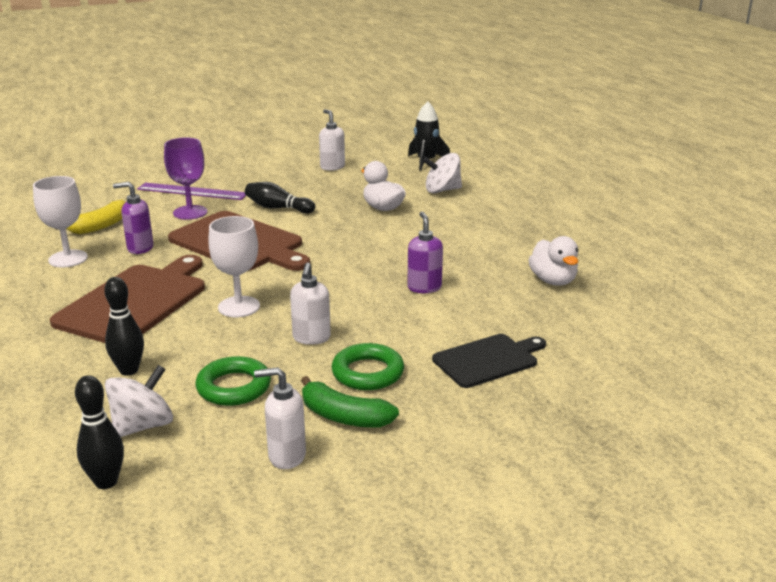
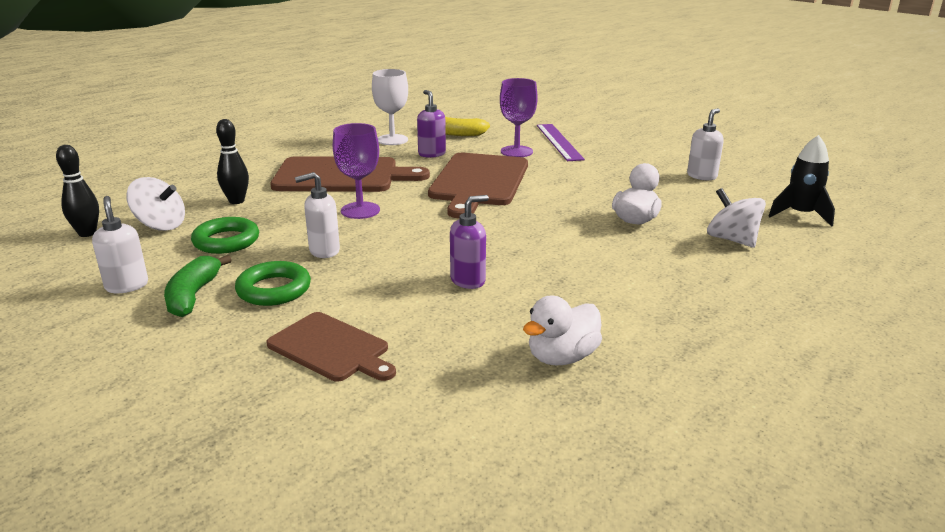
camera: 65 degrees right, 0 degrees up
white goblet [208,216,260,317] -> purple goblet [333,123,380,219]
black bowling pin [245,182,315,213] -> none
black cutting board [432,334,546,388] -> brown cutting board [266,312,396,382]

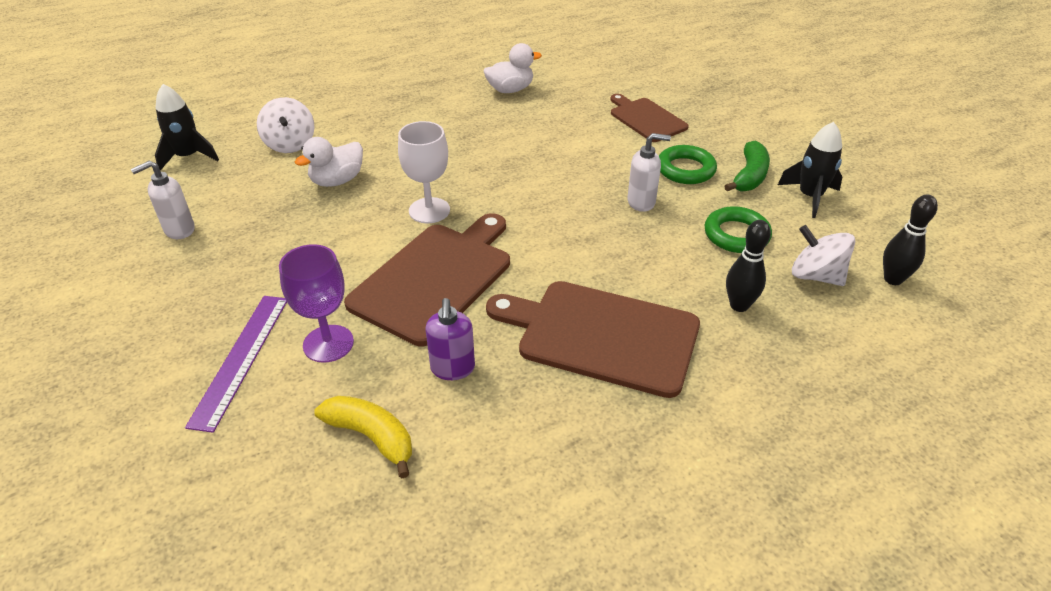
camera: 160 degrees left, 15 degrees up
white soap dispenser [92,196,148,293] -> black rocket [778,122,842,218]
purple goblet [333,123,380,219] -> none
white goblet [372,69,408,145] -> white goblet moved to [398,121,450,223]
purple soap dispenser [450,195,489,289] -> none

